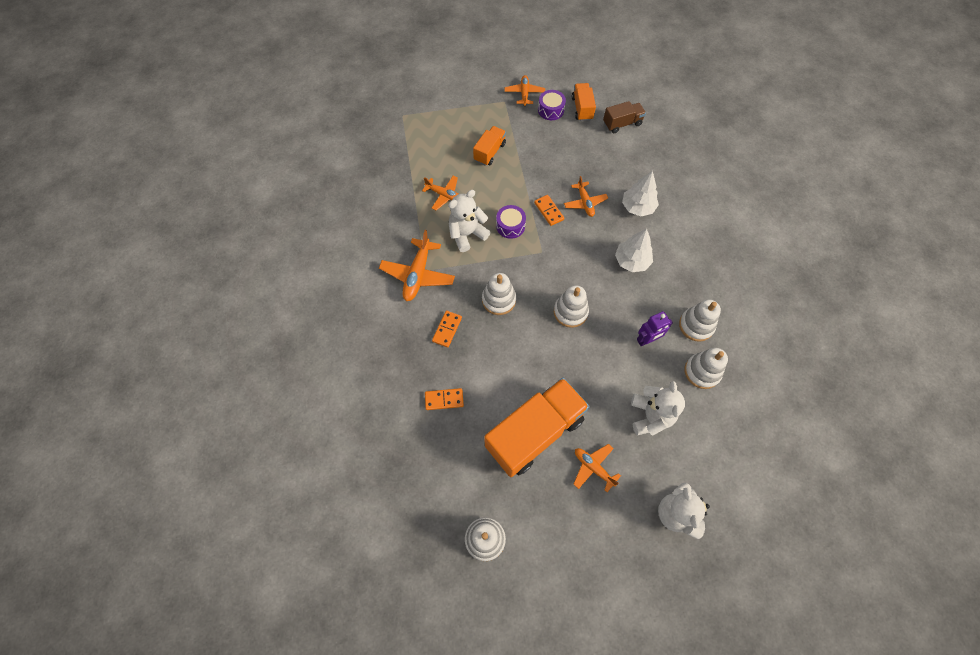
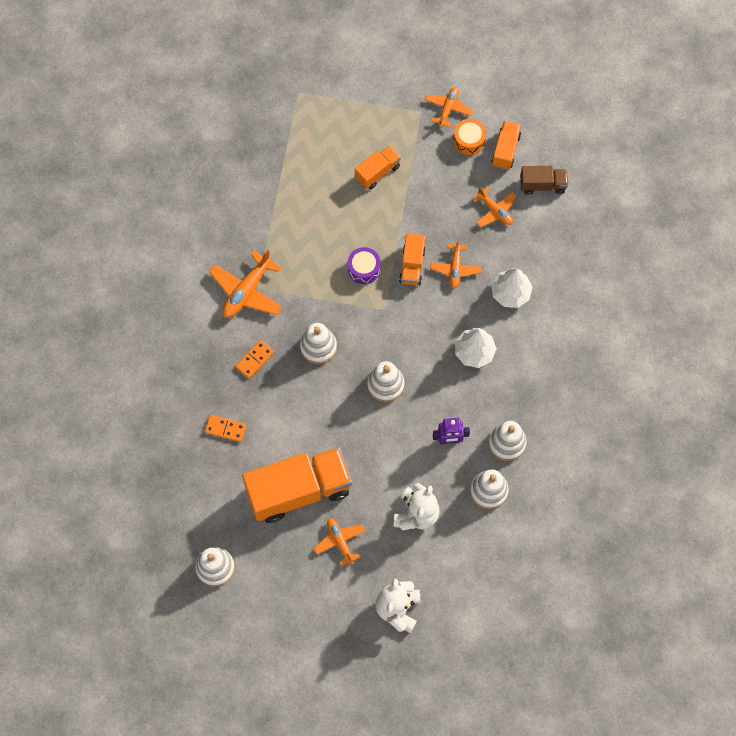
camera: 20 degrees right, 5 degrees up
orange plane [422,176,458,211] -> orange plane moved to [473,187,516,228]
white teddy bear [448,190,490,252] -> none
orange domino [534,195,564,226] -> orange truck [399,233,426,285]
purple drum [538,90,566,120] -> orange drum [453,119,486,155]

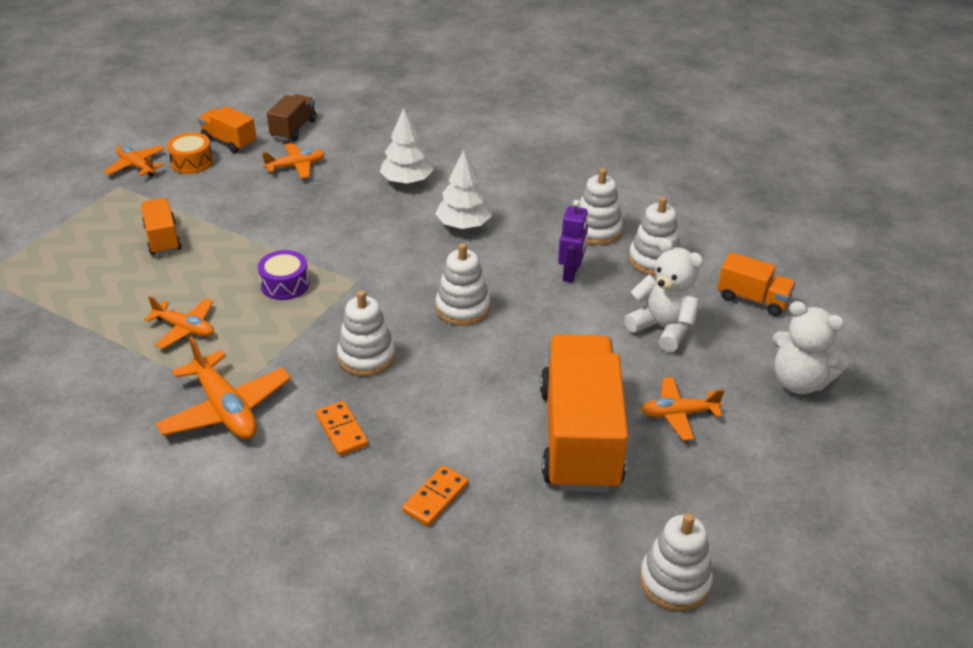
camera: 70 degrees left, 30 degrees down
orange truck [399,233,426,285] -> orange truck moved to [718,252,796,316]
orange plane [430,239,482,288] -> orange plane moved to [144,296,214,349]

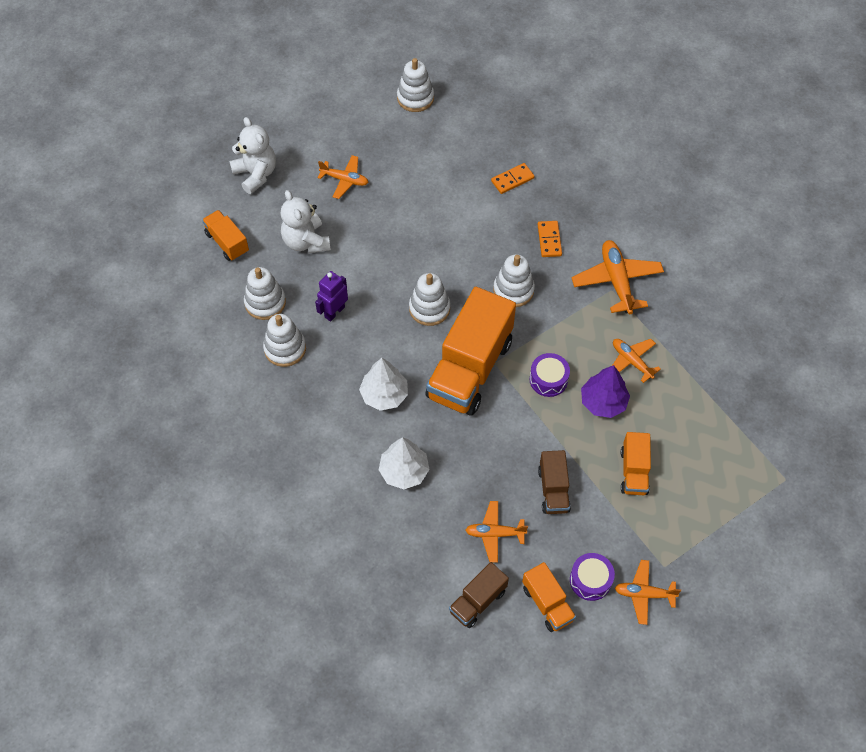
camera: 155 degrees left, 20 degrees up
orange plane [104,145,165,177] -> orange plane turned 120 degrees clockwise [615,560,681,625]
orange drum [167,132,213,174] -> purple drum [570,553,615,601]
orange truck [540,334,628,492] -> orange truck moved to [426,287,516,416]
none -> brown truck [538,450,571,514]
none -> purple tree [581,365,630,418]

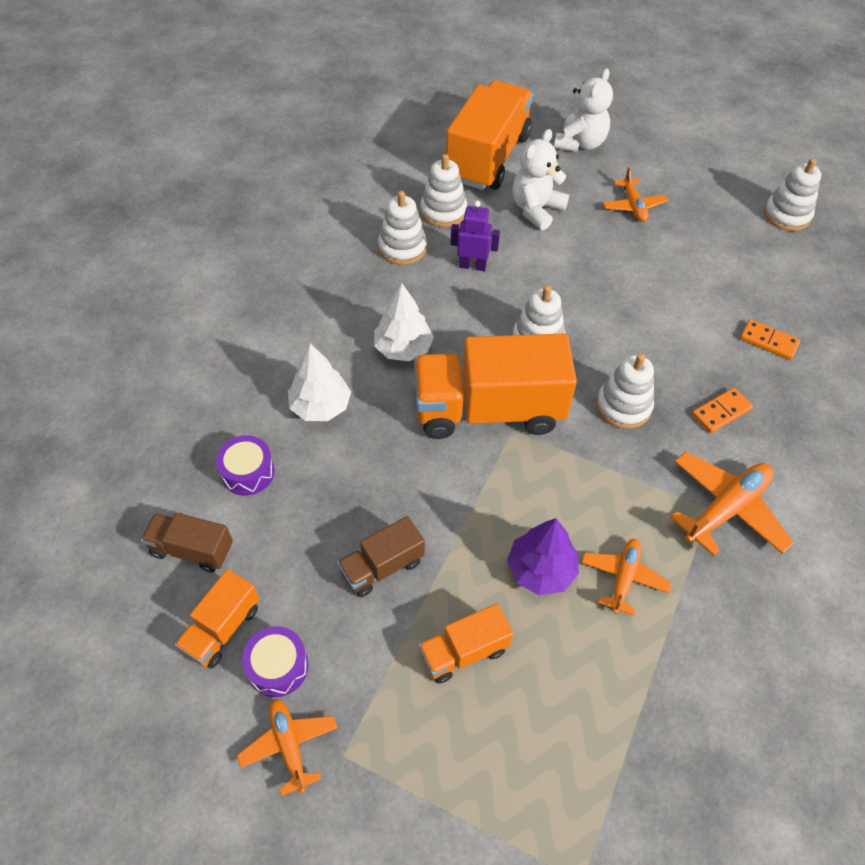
camera: 60 degrees right, 5 degrees down
orange truck [202,210,249,261] -> orange truck [446,80,533,190], size x2.04
orange plane [465,501,528,563] -> none
purple drum [530,353,570,397] -> purple drum moved to [216,435,275,496]

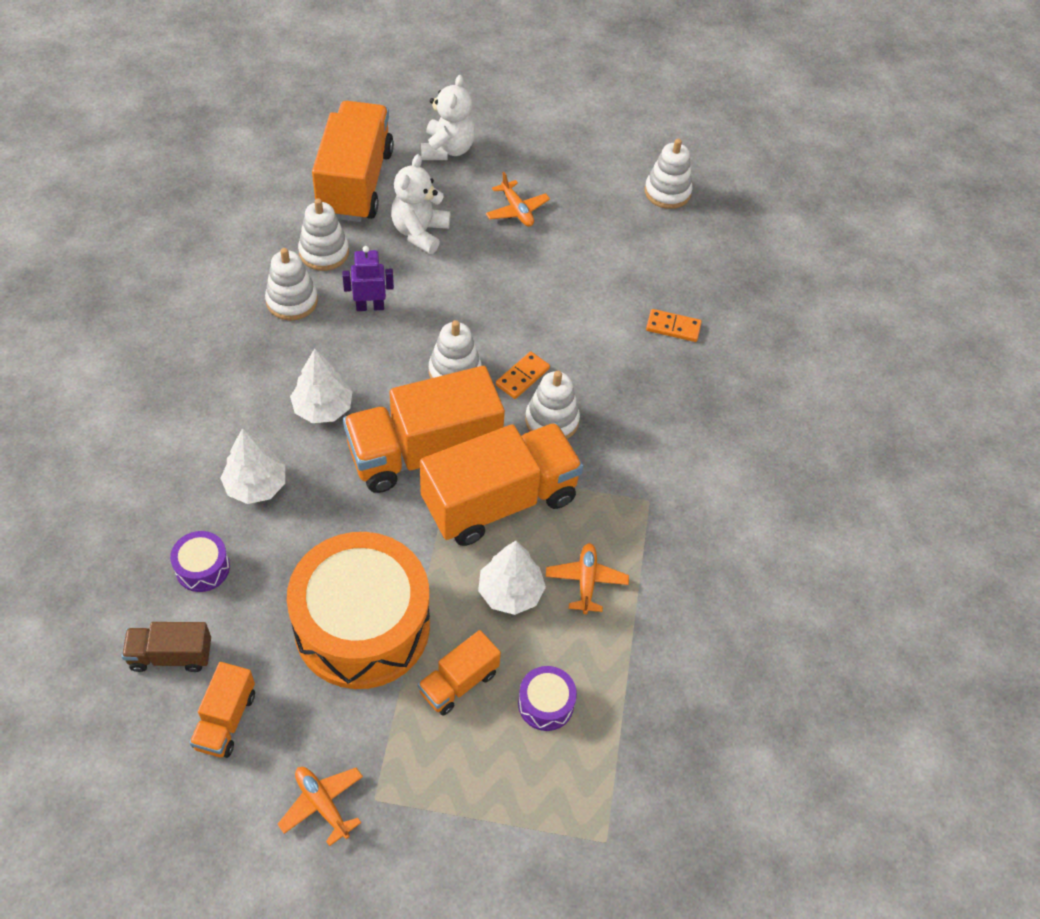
camera: 20 degrees left, 0 degrees up
purple drum [242,626,309,697] -> purple drum moved to [518,666,577,731]
brown truck [337,516,425,597] -> orange drum [287,532,430,689]
purple tree [507,518,579,595] -> white tree [478,541,546,615]
orange plane [670,451,794,556] -> none
orange domino [692,388,753,433] -> orange domino moved to [496,351,550,399]
none -> orange truck [420,423,583,546]

